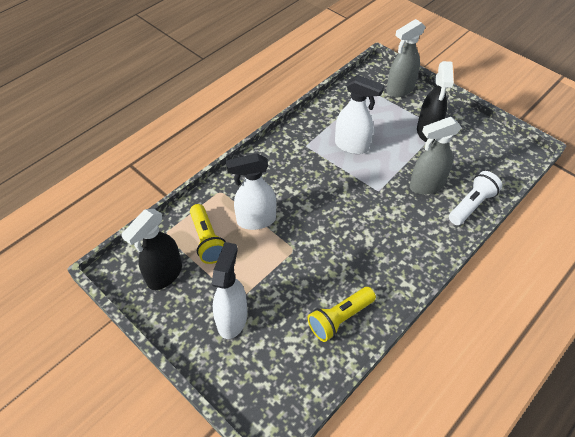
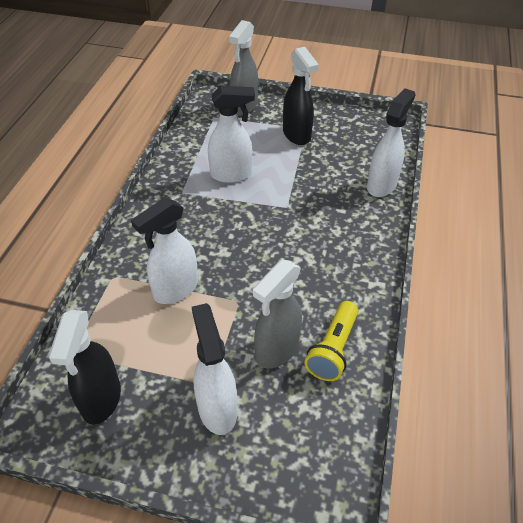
camera: 30 degrees left, 5 degrees down
yellow flashlight [190,204,226,264] -> none
grey spray bottle [410,117,462,195] -> grey spray bottle moved to [253,260,302,369]
white flashlight [449,171,502,225] -> white spray bottle [367,89,416,197]

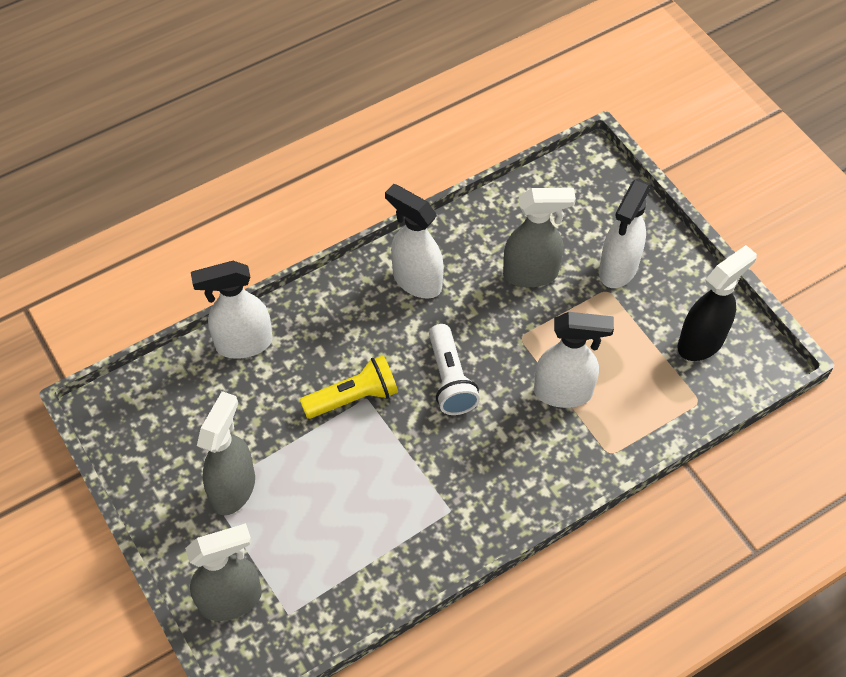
camera: 135 degrees left, 10 degrees up
white spray bottle [208,86,255,183] -> white spray bottle moved to [385,184,444,299]
black spray bottle [283,47,319,145] -> grey spray bottle [197,391,255,515]
yellow flashlight [305,301,358,381] -> yellow flashlight moved to [300,355,398,419]
none -> white flashlight [429,324,480,415]

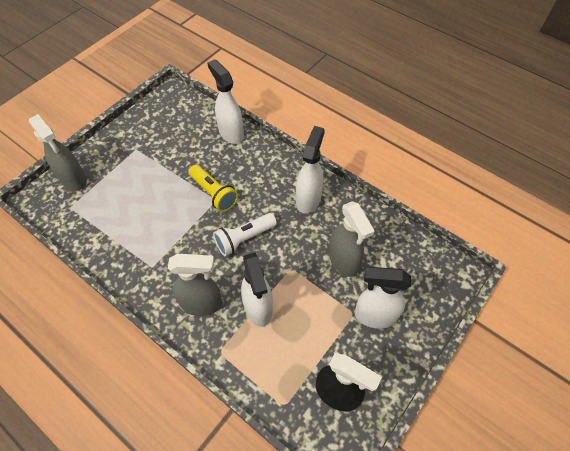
camera: 70 degrees right, 0 degrees up
grey spray bottle [197,391,255,515] -> grey spray bottle moved to [168,254,222,316]

